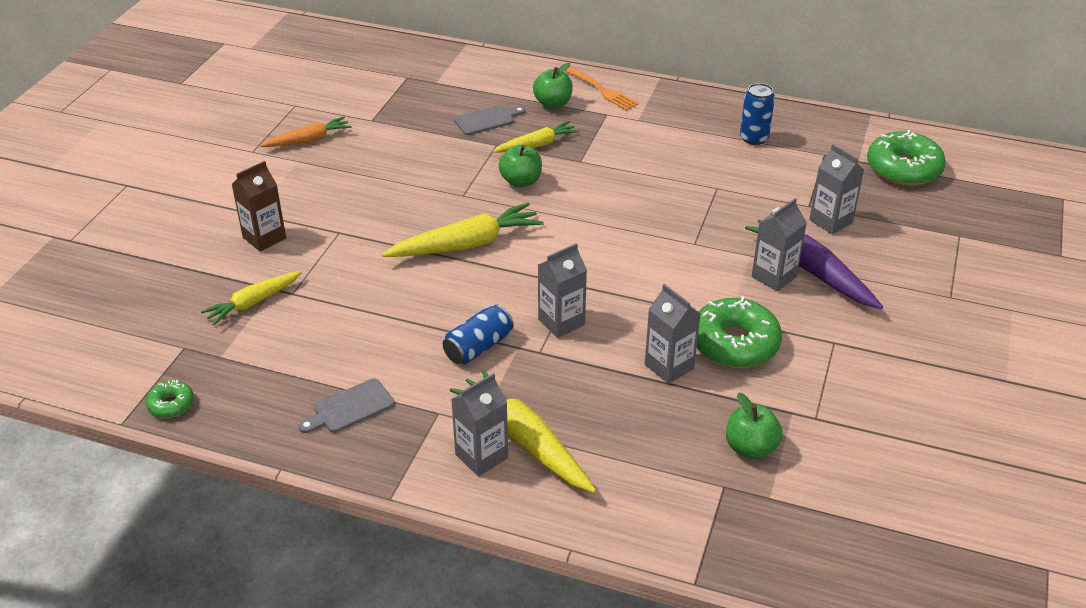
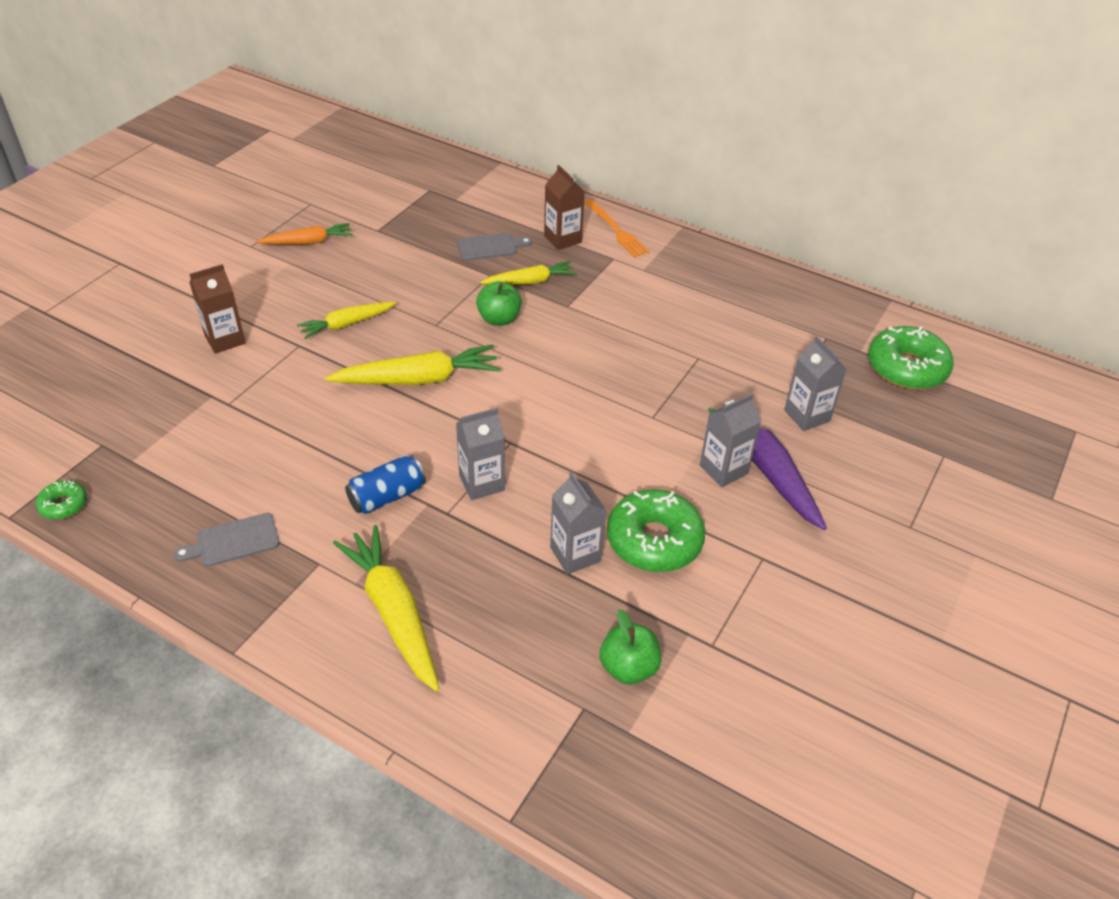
camera: 10 degrees right, 5 degrees up
yellow carrot [201,271,302,325] -> yellow carrot moved to [297,302,396,339]
grey carton [451,373,508,476] -> none
green apple [533,63,573,109] -> brown carton [544,165,585,250]
blue can [740,83,775,145] -> none

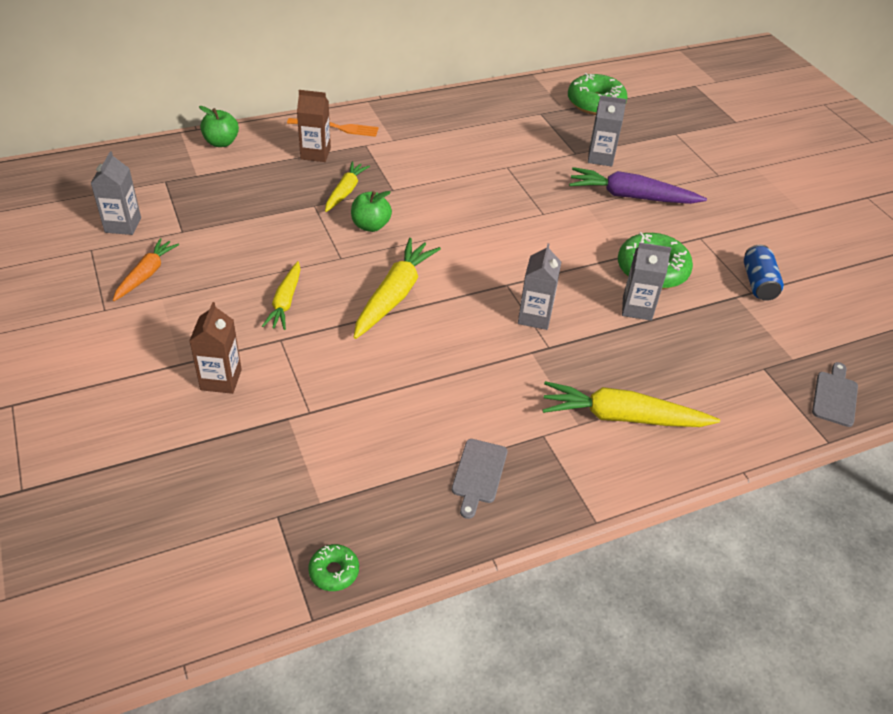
camera: 55 degrees left, 0 degrees up
blue can [345,455,426,514] -> blue can moved to [744,244,784,301]
grey cutting board [457,233,532,261] -> grey cutting board moved to [812,362,858,427]
green apple [600,609,662,684] -> green apple moved to [199,106,239,147]
grey carton [700,393,761,487] -> grey carton moved to [91,151,141,235]

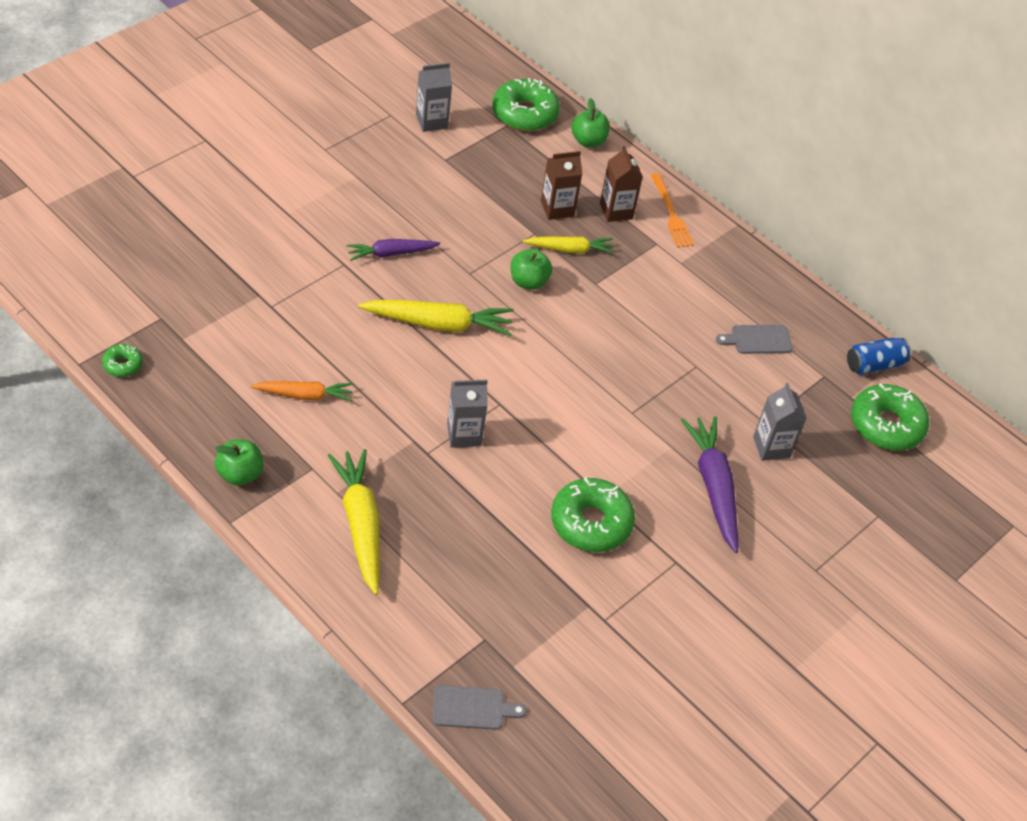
camera: 65 degrees right, 5 degrees up
orange carrot [113,238,179,301] -> orange carrot moved to [251,381,353,402]
brown carton [189,302,242,394] -> brown carton moved to [541,151,582,220]
yellow carrot [262,261,301,330] -> purple carrot [347,239,440,261]
grey cutting board [452,439,507,519] -> grey cutting board moved to [716,325,793,354]
grey carton [622,242,672,321] -> none
blue can [744,244,784,301] -> blue can moved to [847,337,911,375]
none -> green apple [215,439,263,486]
none -> green donut [492,78,560,131]

